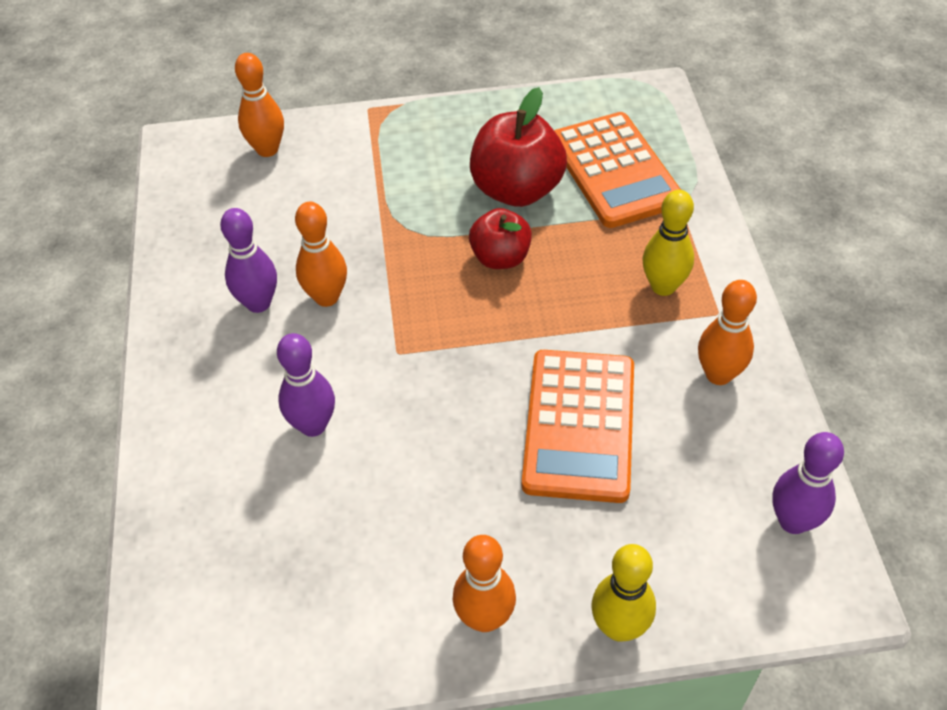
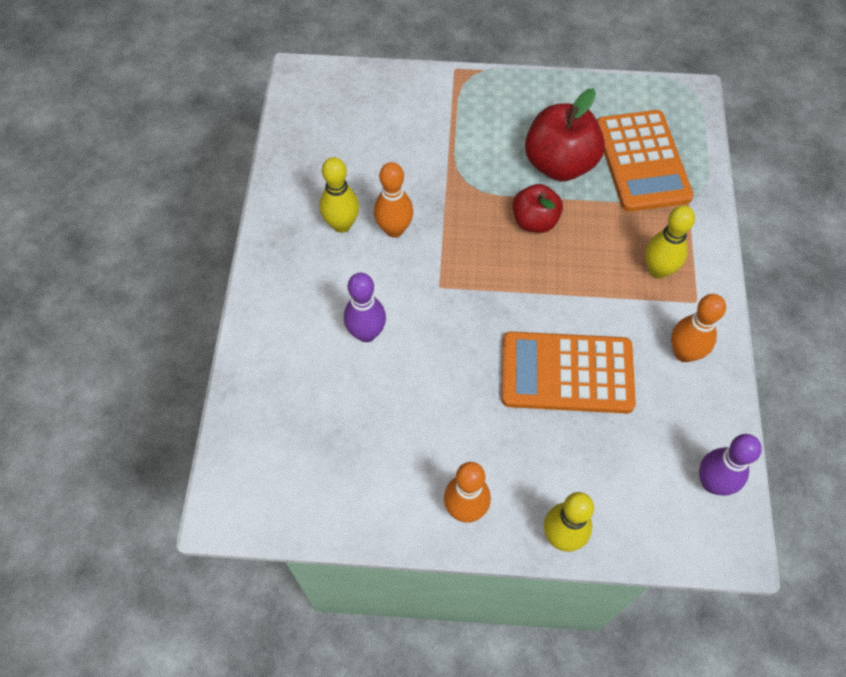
camera: 10 degrees right, 10 degrees up
purple bowling pin [220,208,277,313] -> yellow bowling pin [320,157,359,233]
orange bowling pin [235,53,284,157] -> none
orange calculator [522,350,634,503] -> orange calculator turned 75 degrees clockwise [502,332,636,414]

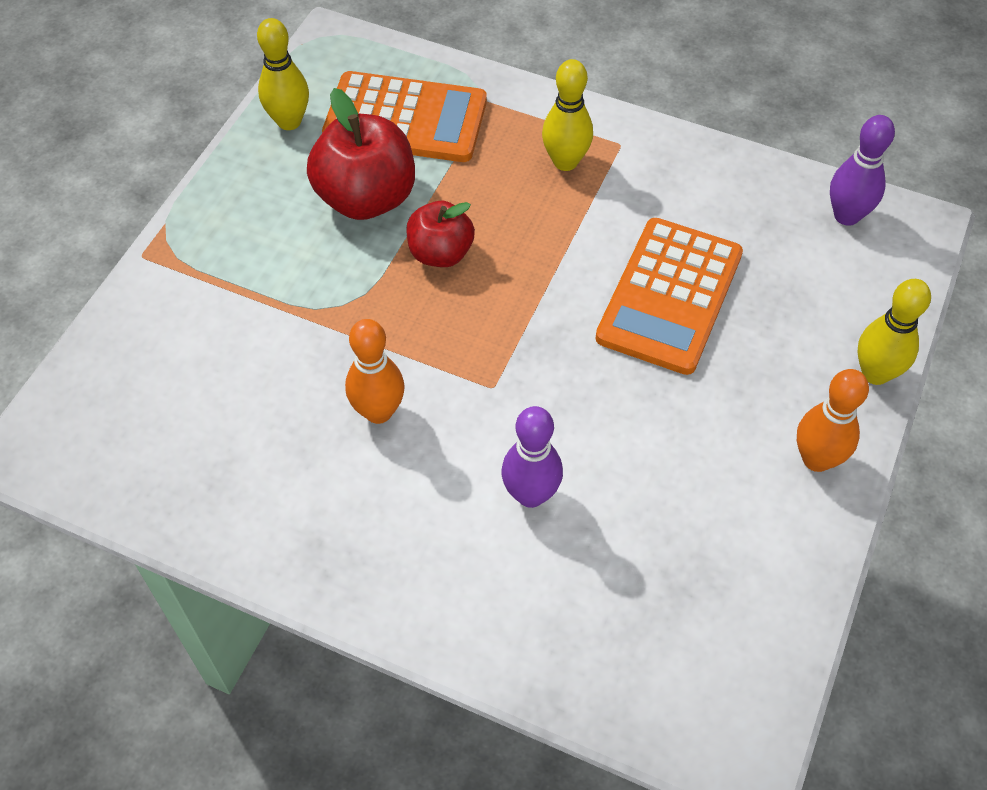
camera: 70 degrees left, 5 degrees down
yellow bowling pin [320,157,359,233] -> yellow bowling pin moved to [257,18,309,130]
orange bowling pin [671,294,726,362] -> none

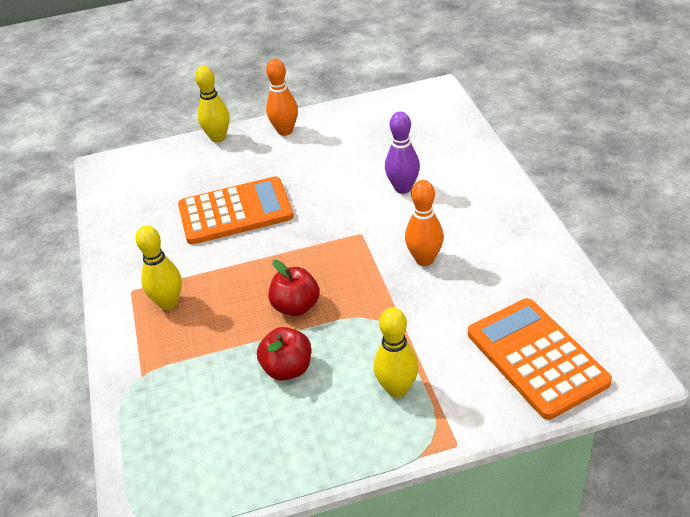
camera: 125 degrees left, 15 degrees down
yellow bowling pin [257,18,309,130] -> yellow bowling pin moved to [374,307,418,398]
red apple [307,88,415,220] -> red apple [257,327,311,381], size x0.62
orange calculator [322,71,487,162] -> orange calculator moved to [468,298,612,420]
purple bowling pin [830,115,895,226] -> none

